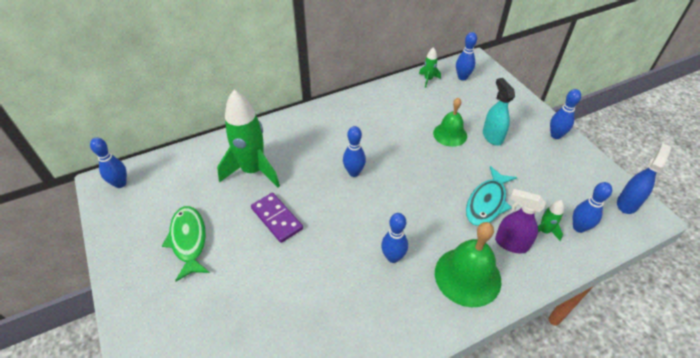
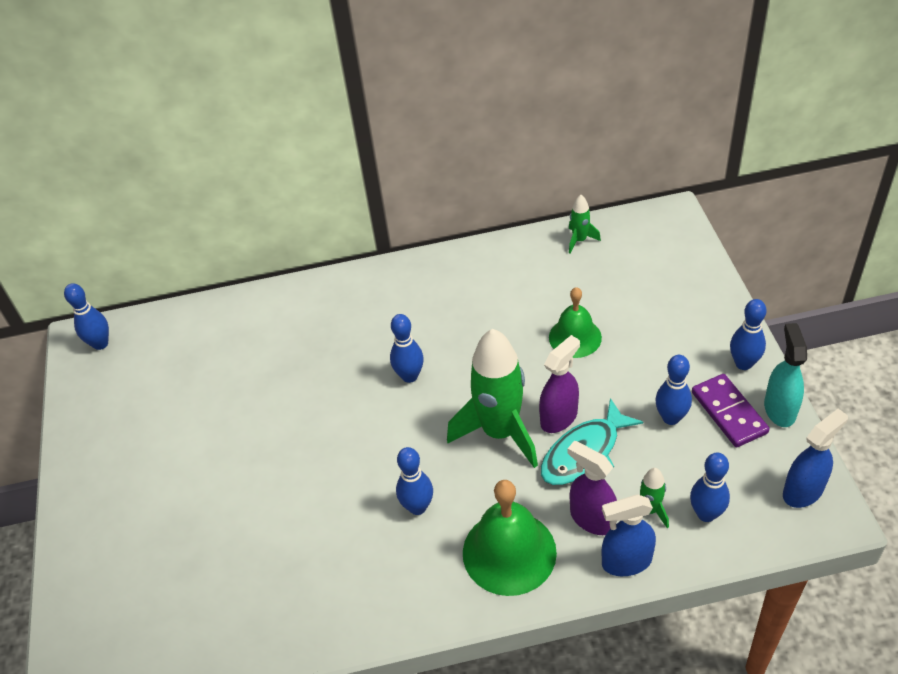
camera: 20 degrees right, 0 degrees up
green fish [162,206,210,281] -> none
green rocket [217,90,280,188] -> green rocket moved to [447,329,538,468]
purple domino [251,193,303,243] -> purple domino moved to [692,374,769,447]
blue bowling pin [456,32,477,81] -> blue bowling pin moved to [655,355,692,425]
turquoise spray bottle [483,78,515,146] -> turquoise spray bottle moved to [764,323,807,427]
none -> purple spray bottle [539,335,580,433]
none -> blue spray bottle [601,494,656,576]

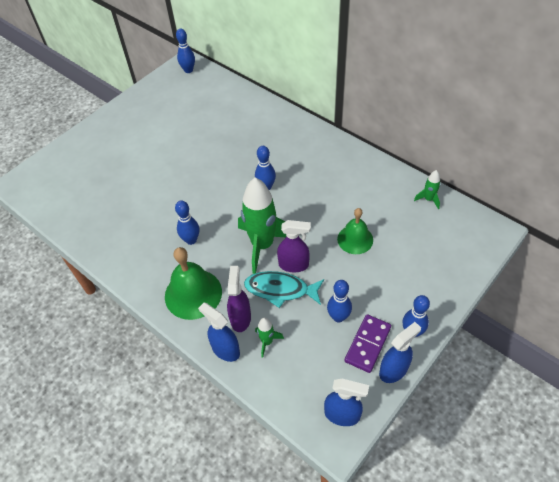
camera: 50 degrees right, 5 degrees up
blue bowling pin [690,453,730,522] -> none
turquoise spray bottle [764,323,807,427] -> blue spray bottle [379,322,421,383]

